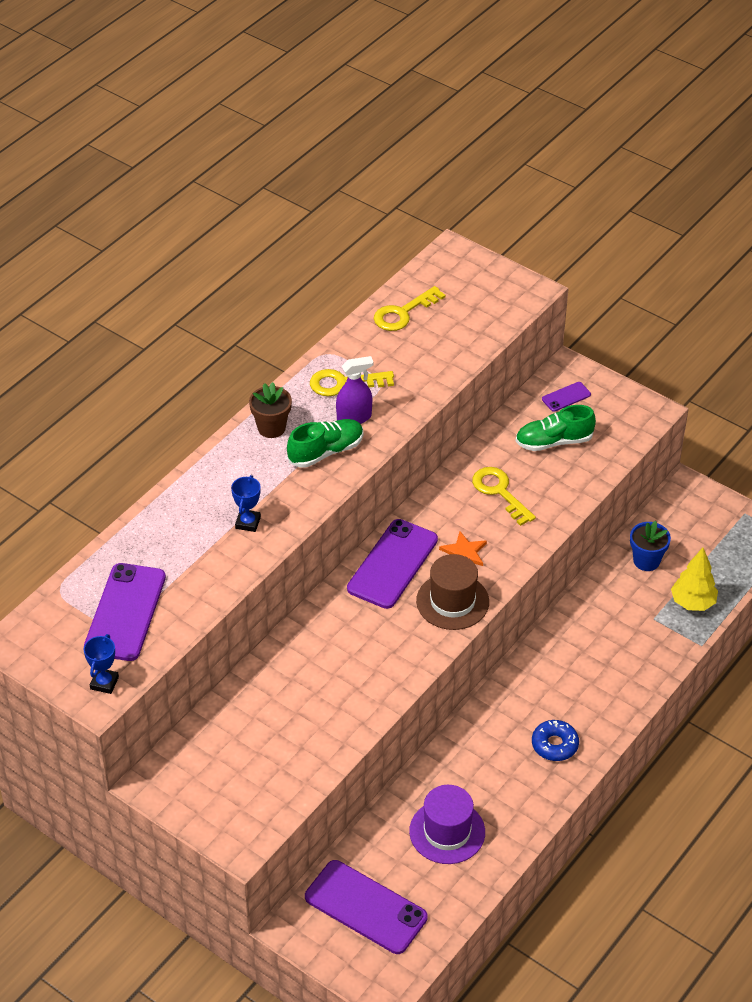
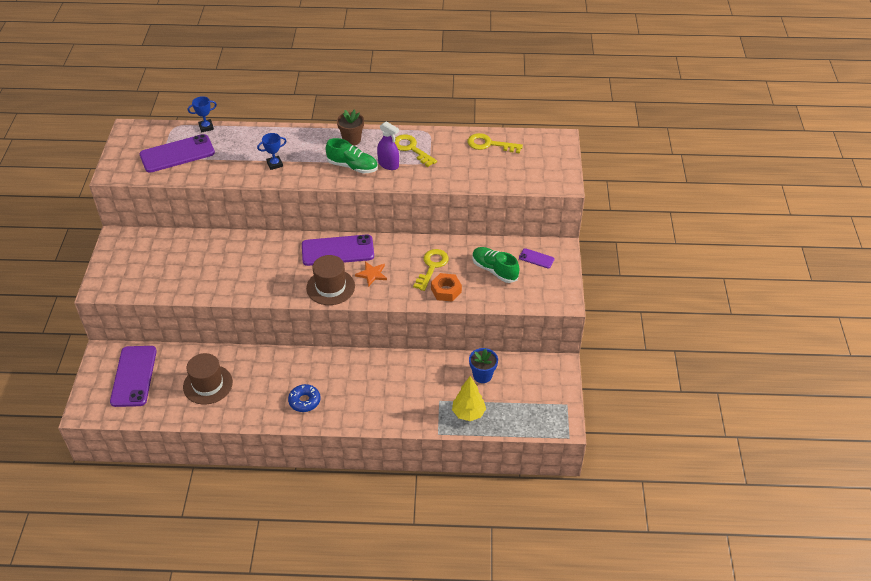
camera: 55 degrees right, 0 degrees up
blue trophy [84,634,119,694] -> blue trophy moved to [188,96,217,132]
purple hat [409,785,485,864] -> brown hat [183,353,233,405]
none -> orange nut [431,273,462,301]

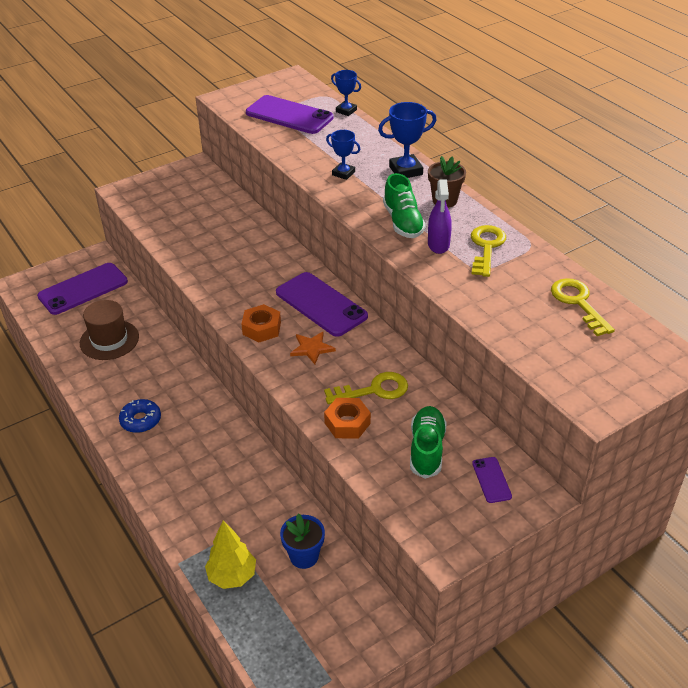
camera: 55 degrees right, 5 degrees down
brown hat [306,255,355,305] -> orange nut [241,304,281,342]
none -> blue trophy [378,102,437,178]

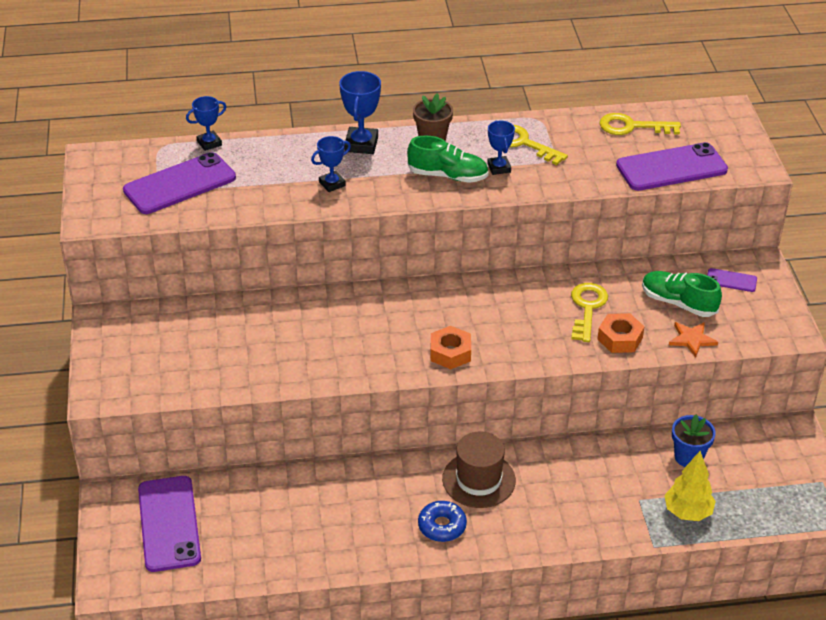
camera: 65 degrees left, 0 degrees up
brown hat [80,300,139,360] -> brown hat moved to [442,431,516,508]
purple phone [276,272,368,337] -> purple phone moved to [616,142,728,191]
orange star [290,332,336,364] -> orange star moved to [669,322,718,358]
purple spray bottle [428,179,452,254] -> blue trophy [487,120,515,175]

